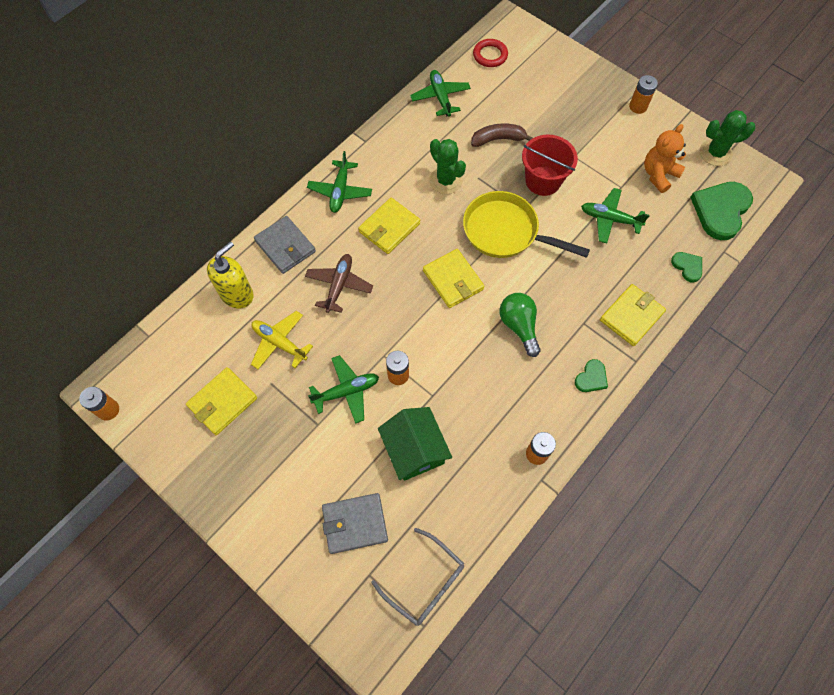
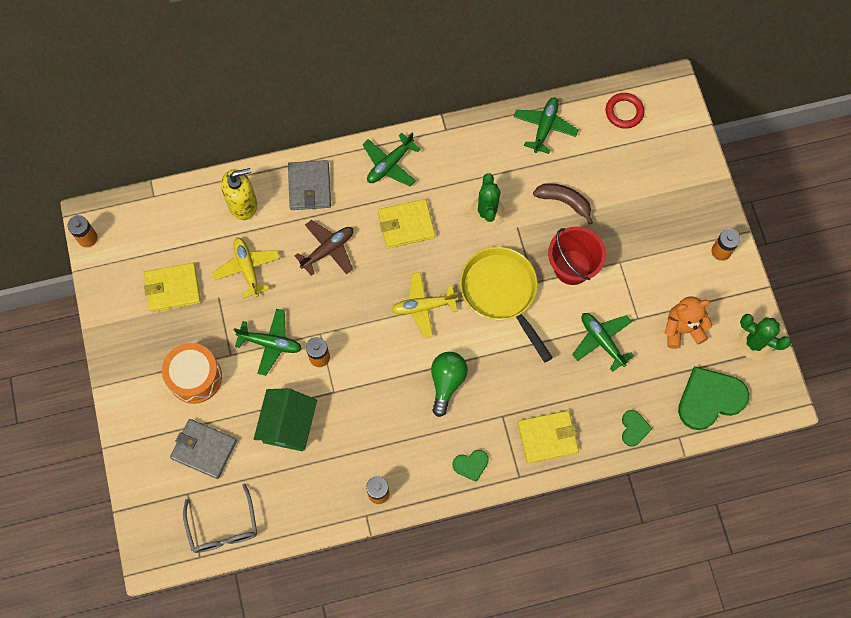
camera: 35 degrees right, 5 degrees up
yellow wallet [423,249,485,308] -> yellow plane [392,272,458,338]
none -> orange drum [162,343,222,404]

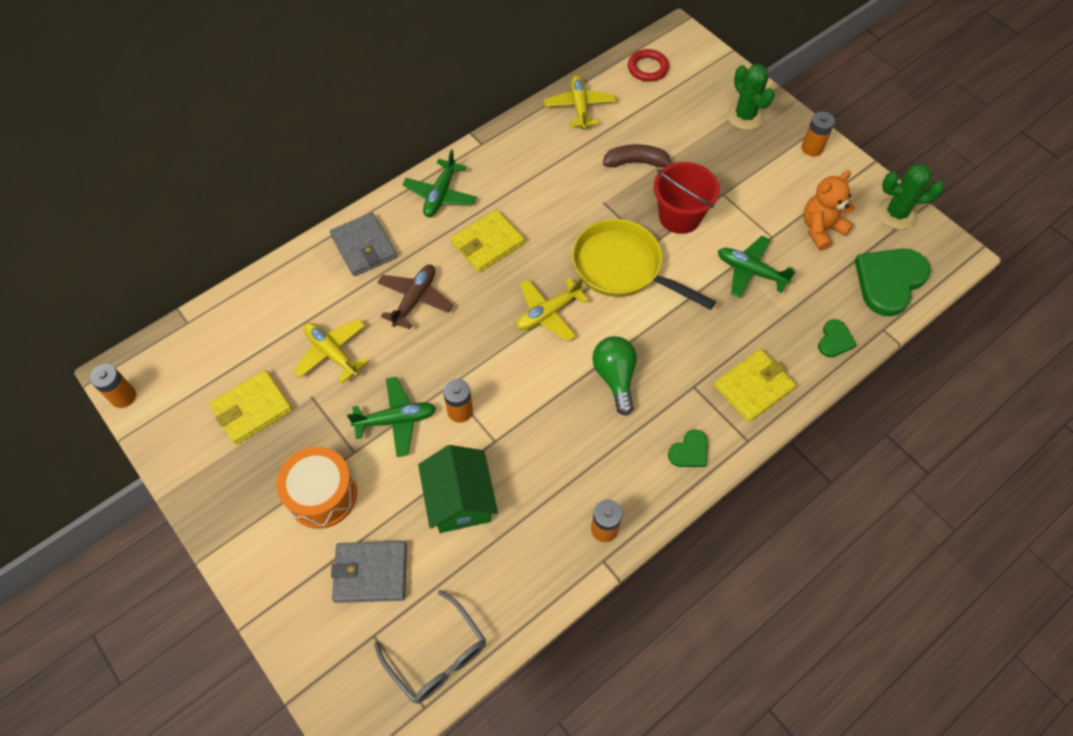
camera: 25 degrees left, 10 degrees down
yellow soap dispenser [221,168,257,220] -> none
green cactus [470,173,505,228] -> green cactus moved to [727,64,775,130]
green plane [514,97,578,154] -> yellow plane [544,75,616,129]
green heart [622,410,652,447] -> green heart turned 45 degrees clockwise [818,319,857,357]

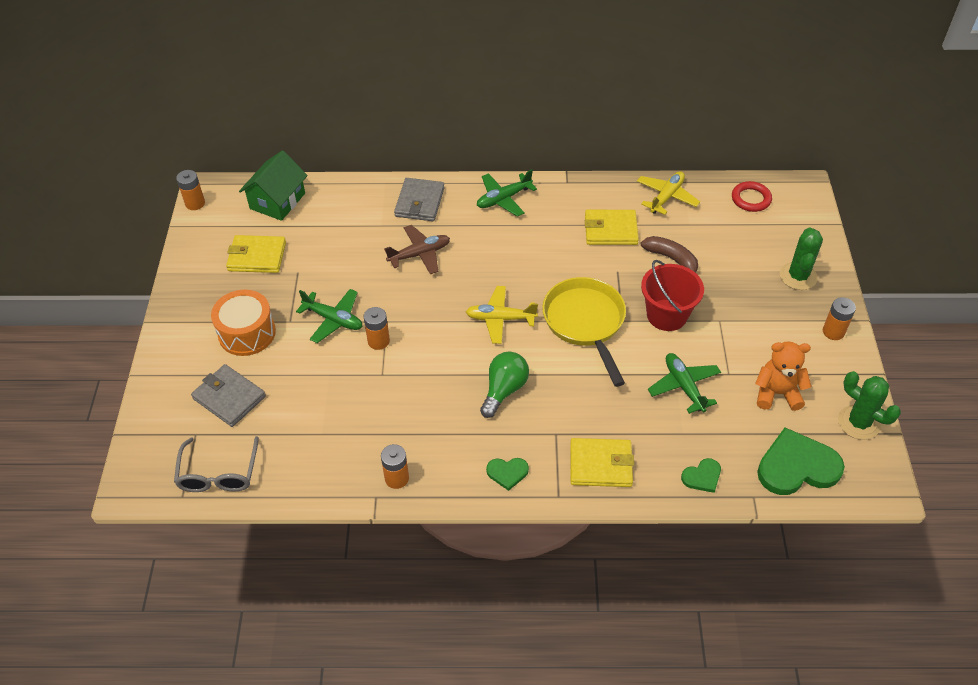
camera: 40 degrees right, 10 degrees down
yellow plane [293,319,368,383] -> none
green house [418,445,498,533] -> green house moved to [239,150,308,221]
yellow wallet [451,209,525,273] -> yellow wallet moved to [585,210,639,245]

